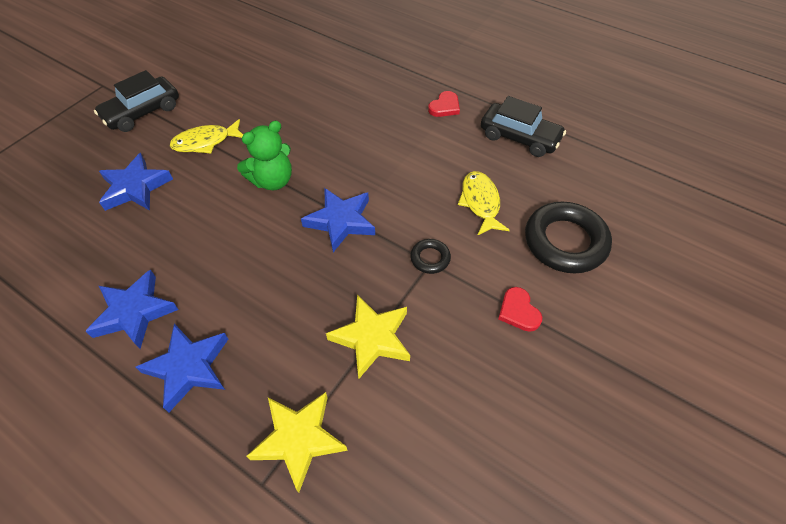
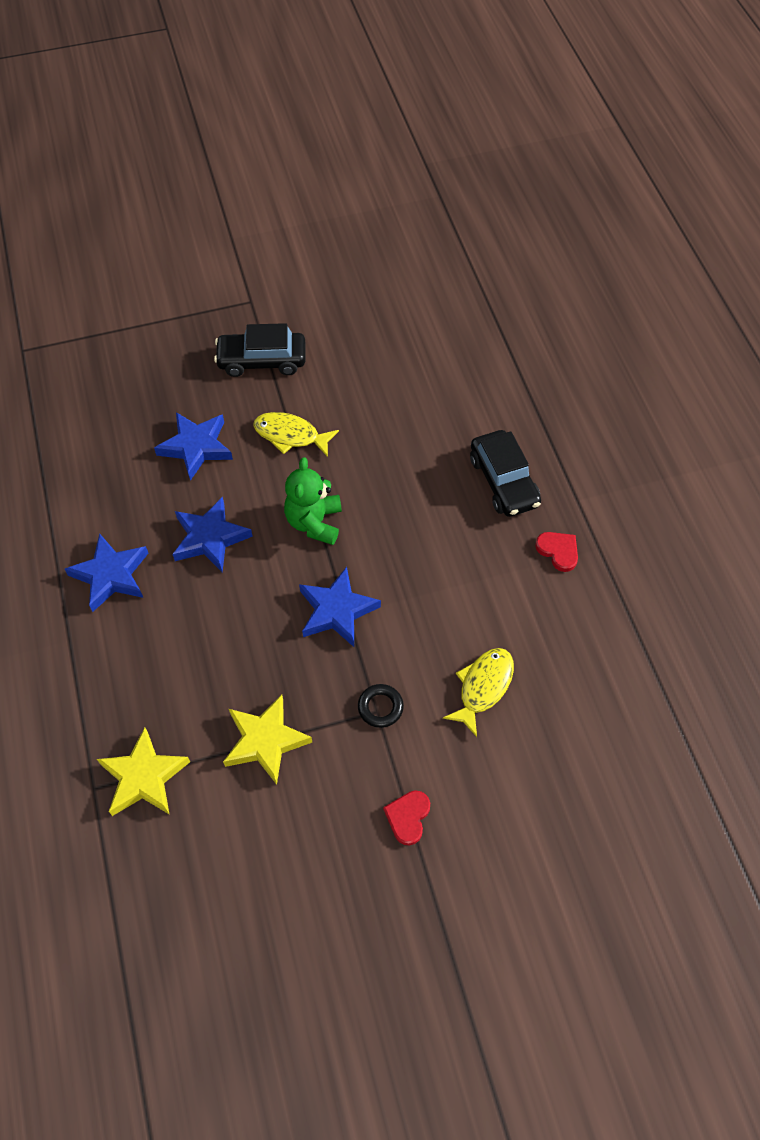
camera: 40 degrees right, 5 degrees up
blue star [136,324,228,413] -> blue star moved to [172,496,253,573]
green teddy bear [237,121,292,190] -> green teddy bear turned 90 degrees clockwise [284,457,342,545]
red heart [428,91,460,117] -> red heart turned 120 degrees counterclockwise [535,532,578,572]
black car [481,96,566,157] -> black car moved to [470,430,541,517]
black ring [525,202,612,273] -> none

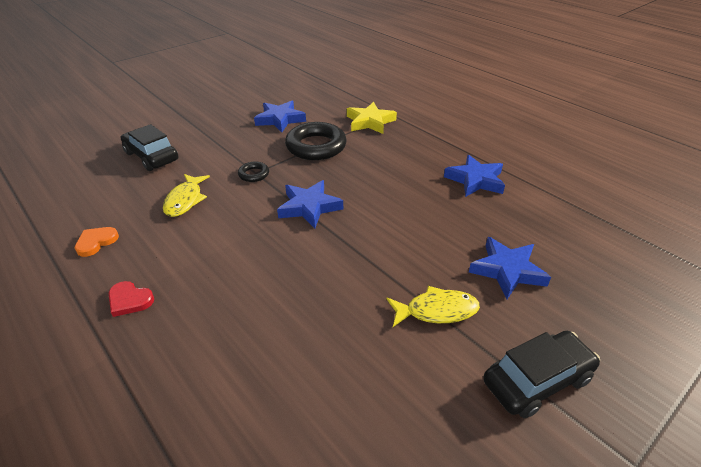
camera: 155 degrees right, 20 degrees down
blue star [172,496,253,573] -> blue star moved to [254,101,306,132]
yellow star [223,695,312,785] -> black ring [285,122,347,160]
green teddy bear [284,457,342,545] -> none
red heart [383,791,430,845] -> none
black car [470,430,541,517] -> black car moved to [121,124,179,171]
none -> orange heart [75,227,119,257]

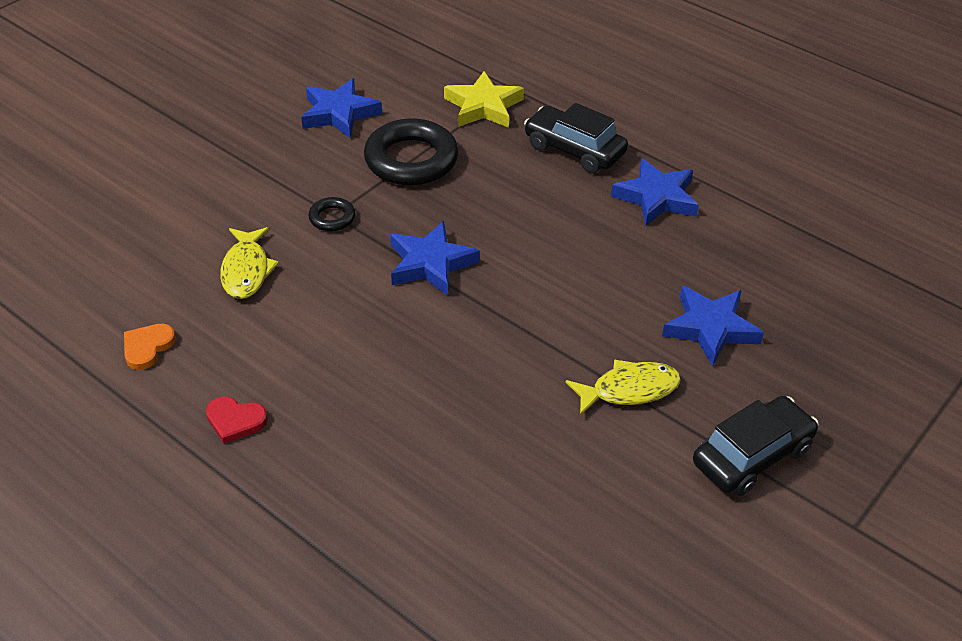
camera: 10 degrees left, 5 degrees up
black car [121,124,179,171] -> black car moved to [524,103,628,173]

